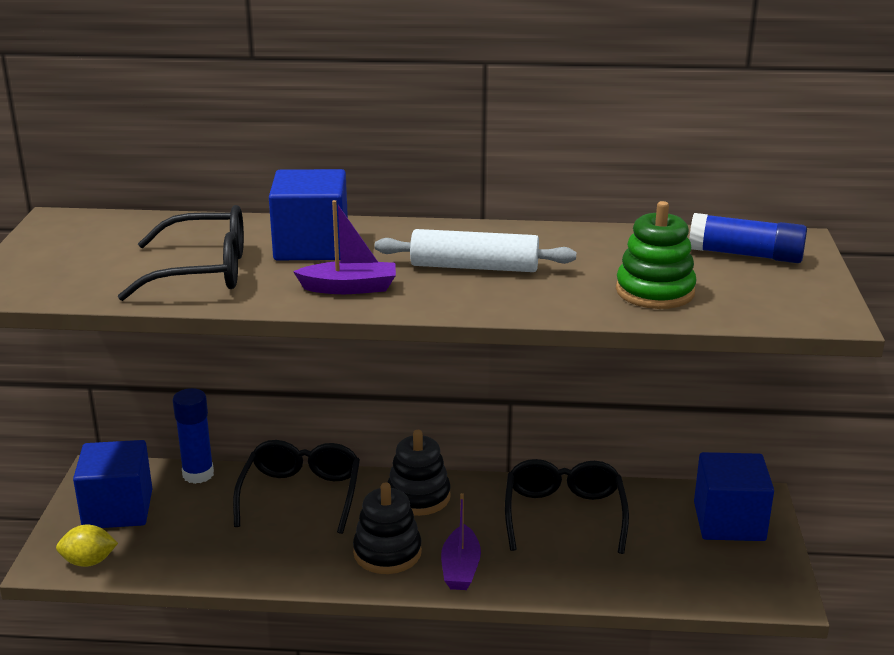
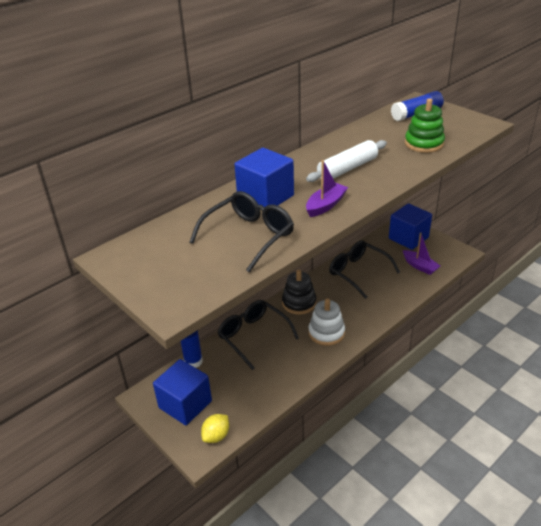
camera: 45 degrees left, 10 degrees up
black stacking toy [353,482,422,574] -> white stacking toy [309,298,345,346]
purple boat [441,493,481,590] -> purple boat moved to [403,232,440,275]

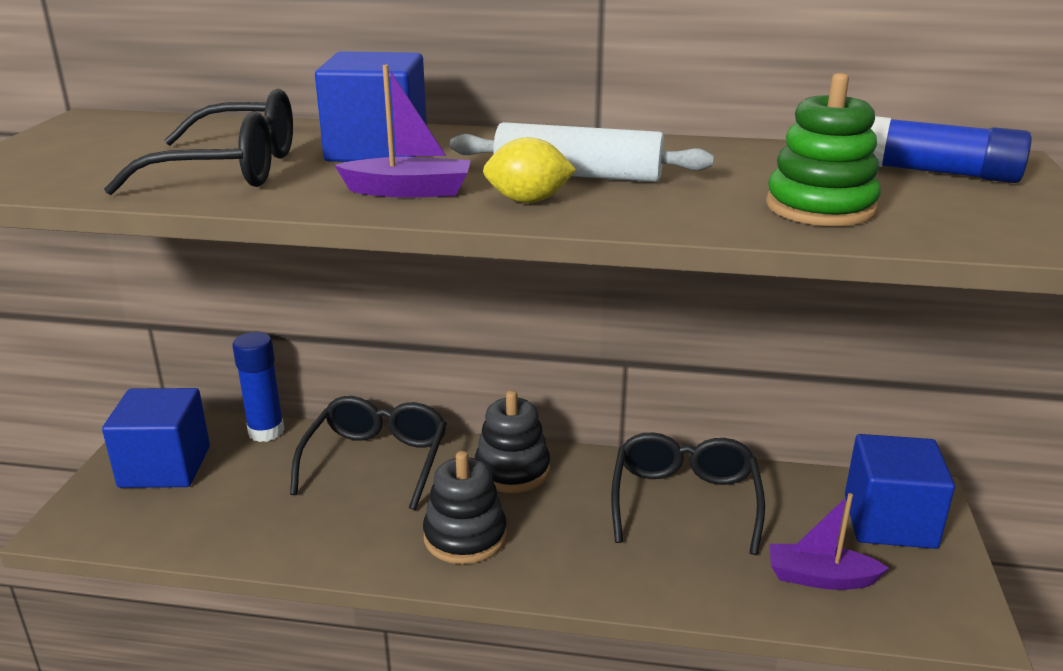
camera: 50 degrees right, 10 degrees down
yellow lemon [201,414,229,443] -> yellow lemon moved to [483,137,576,203]
white stacking toy [309,298,345,346] -> black stacking toy [423,451,507,564]
purple boat [403,232,440,275] -> purple boat turned 90 degrees clockwise [769,493,889,590]

